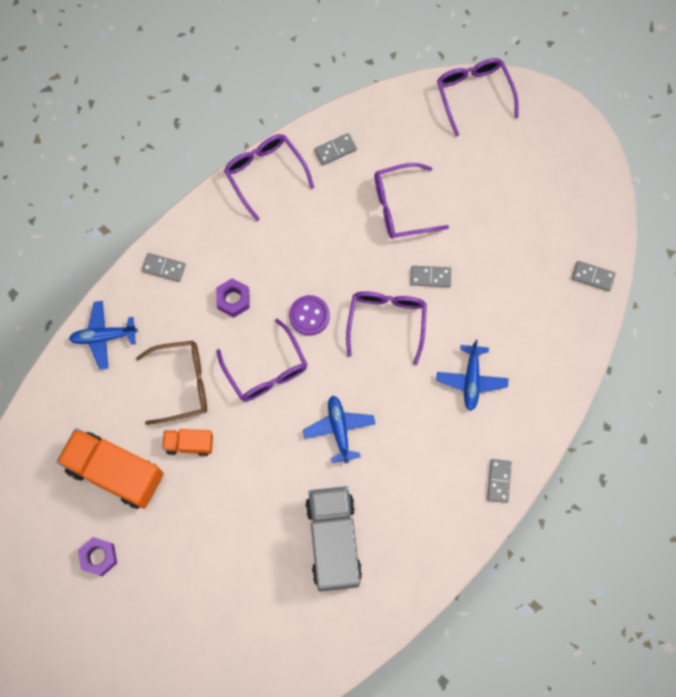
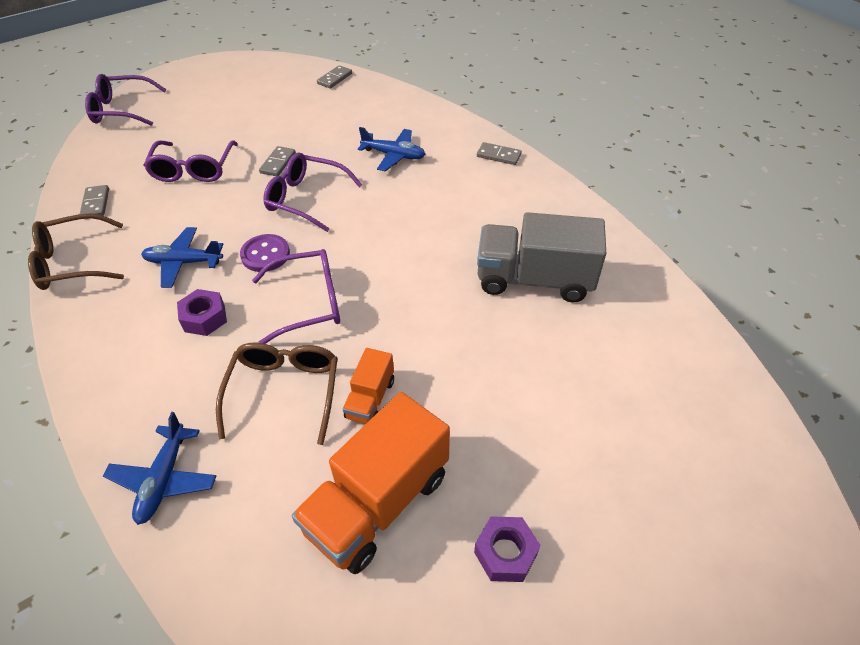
camera: 75 degrees left, 25 degrees down
grey domino [142,253,186,282] -> none
purple glasses [224,134,314,221] -> brown glasses [28,213,124,290]
blue plane [303,395,375,463] -> blue plane moved to [141,227,223,288]

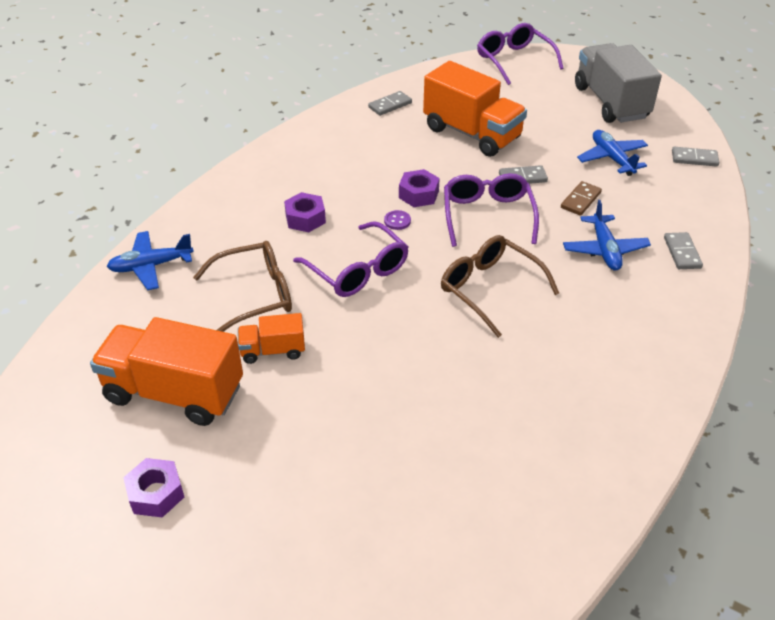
camera: 65 degrees right, 5 degrees down
brown glasses [28,213,124,290] -> brown glasses moved to [441,235,559,338]
blue plane [141,227,223,288] -> blue plane moved to [577,130,648,176]
purple glasses [143,140,238,182] -> orange truck [423,61,527,157]
purple button [240,234,290,272] -> purple button [384,210,411,230], size x0.56
grey domino [477,142,522,165] -> grey domino moved to [664,232,703,269]
grey truck [477,212,606,302] -> grey truck moved to [575,43,662,123]
none -> purple nut [399,169,440,207]
none -> brown domino [561,181,602,216]

